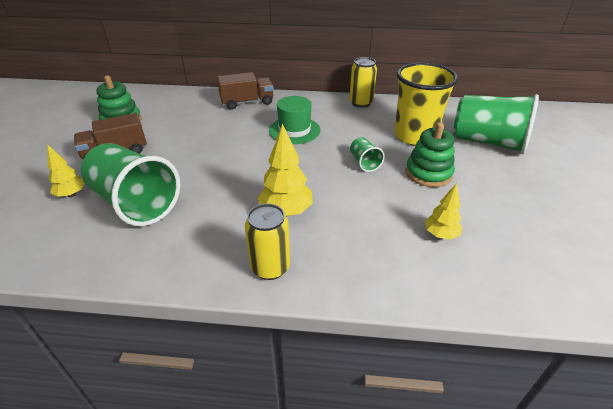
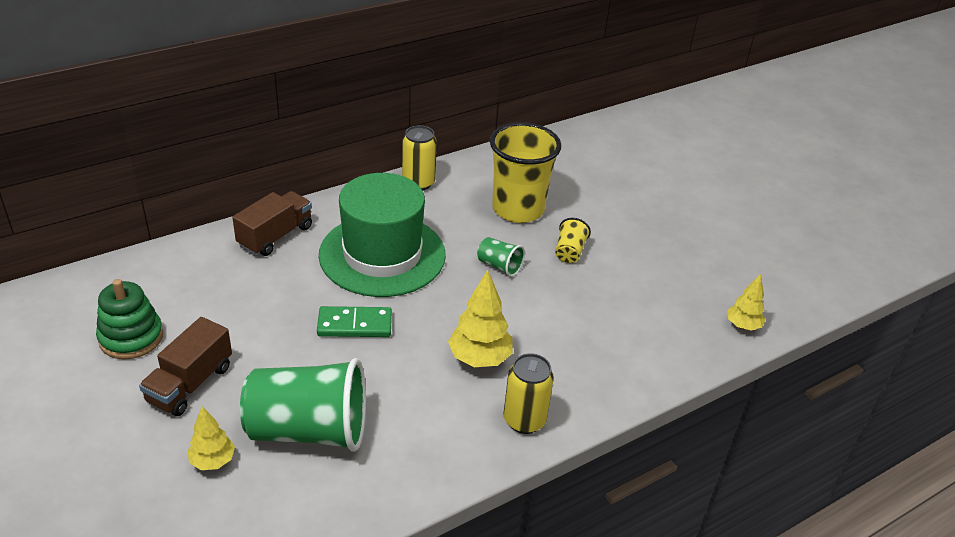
camera: 40 degrees left, 0 degrees up
green hat [269,96,320,144] -> green hat [319,173,446,297], size x1.77
green stacking toy [406,123,455,187] -> yellow cup [555,218,591,263]
yellow tree [425,183,462,240] -> yellow tree moved to [727,274,765,331]
green cup [453,94,539,154] -> none
none -> green domino [317,306,392,337]

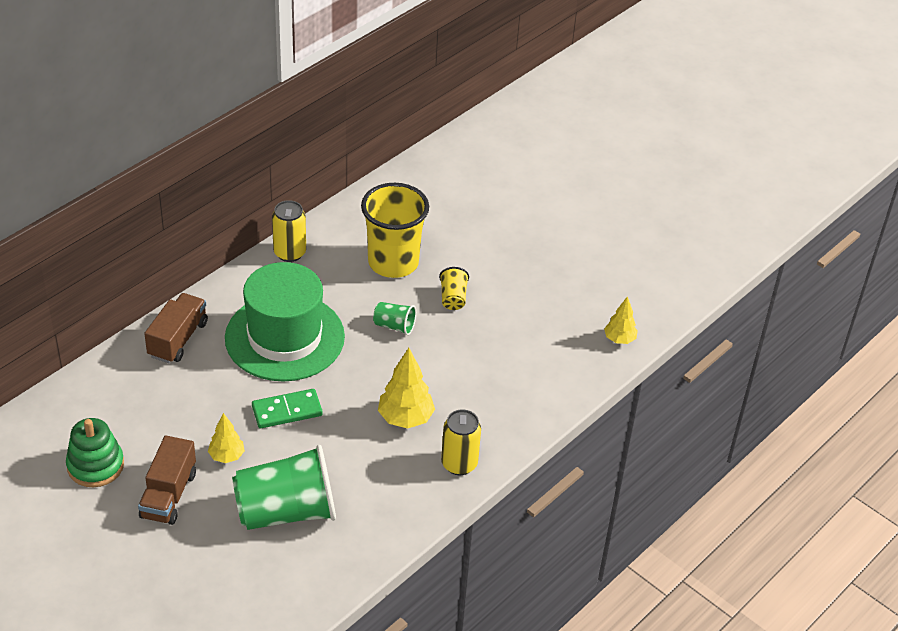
camera: 15 degrees left, 5 degrees up
yellow tree [188,407,235,470] -> yellow tree moved to [208,413,245,463]

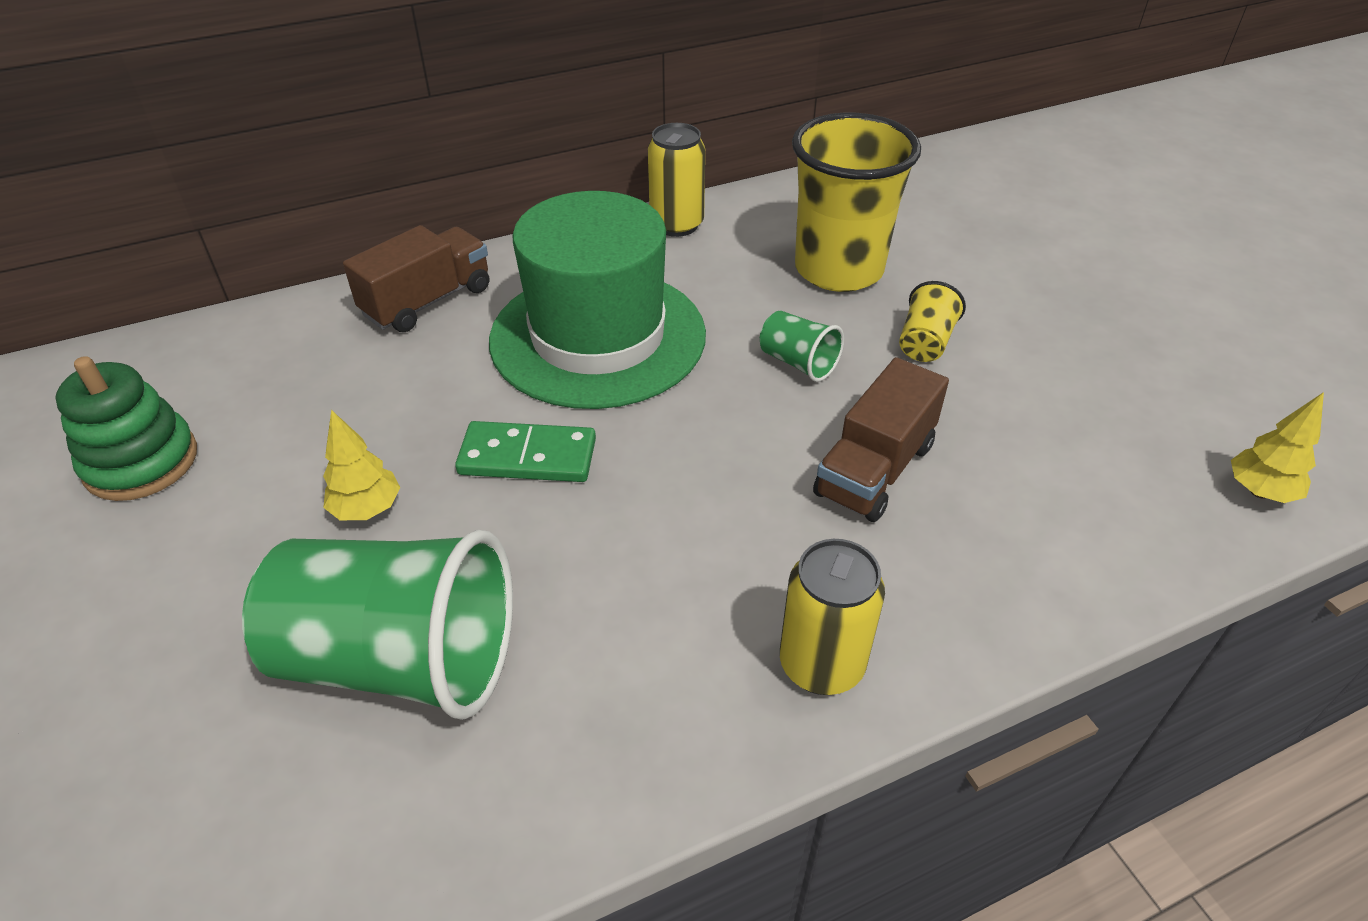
camera: 25 degrees right, 0 degrees up
brown truck [138,435,196,525] -> brown truck moved to [813,357,949,522]
yellow tree [378,348,435,428] -> none

